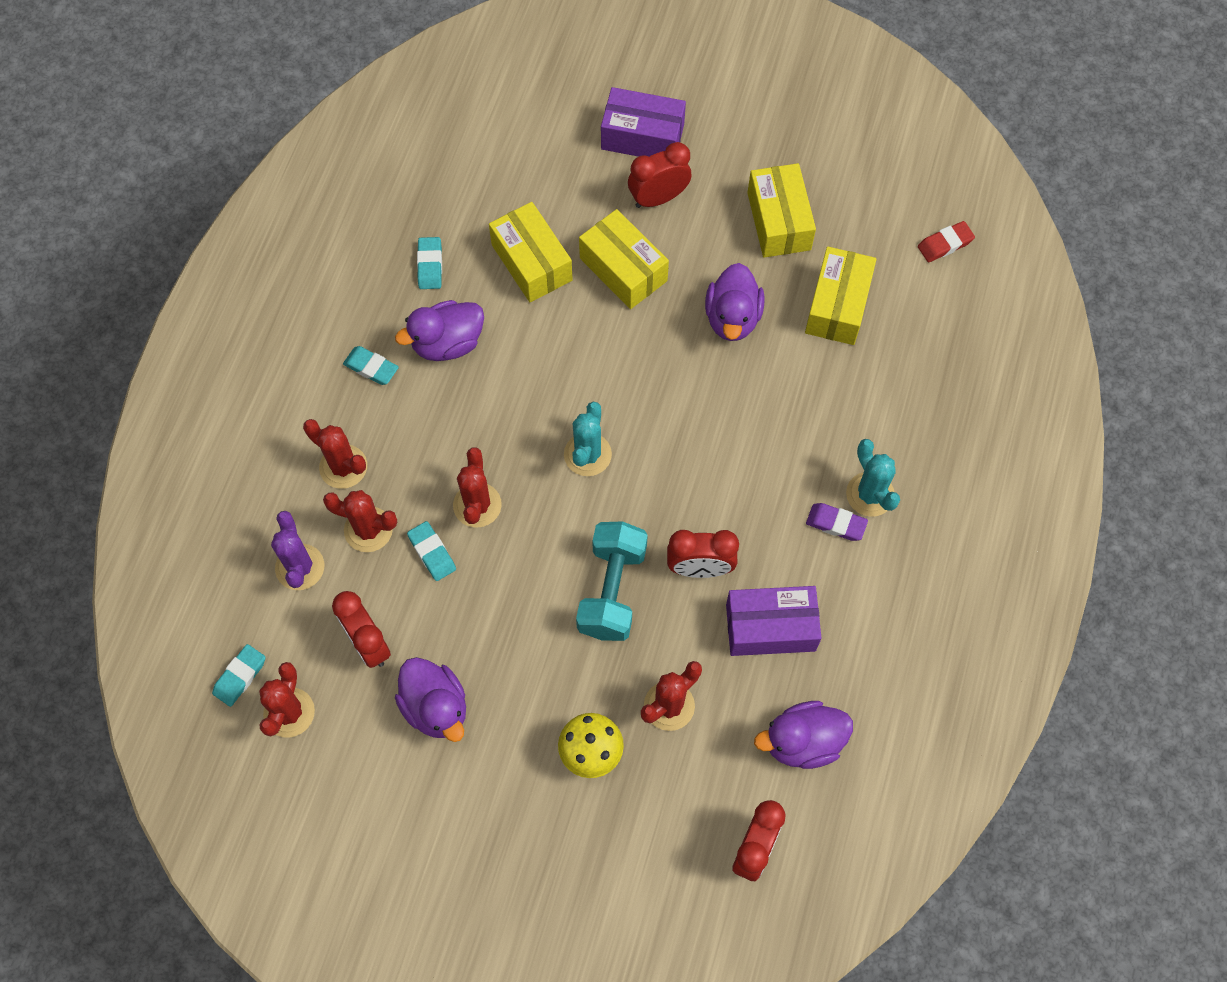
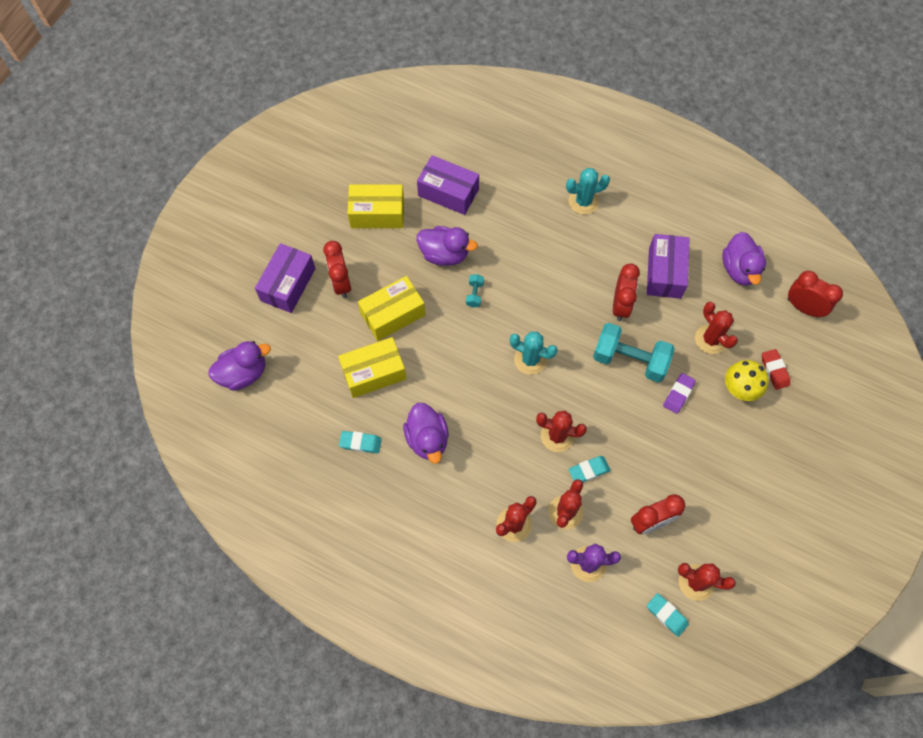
camera: 80 degrees left, 0 degrees up
turquoise eraser [343,346,399,385] -> none
purple duck [395,657,466,742] -> purple duck moved to [208,341,271,391]
yellow box [805,246,877,345] -> purple box [417,155,479,215]
purple eraser [806,503,868,541] -> purple eraser moved to [663,373,696,414]
red eraser [918,221,975,262] -> red eraser moved to [762,349,790,390]
none -> turquoise dumbbell [466,274,484,307]

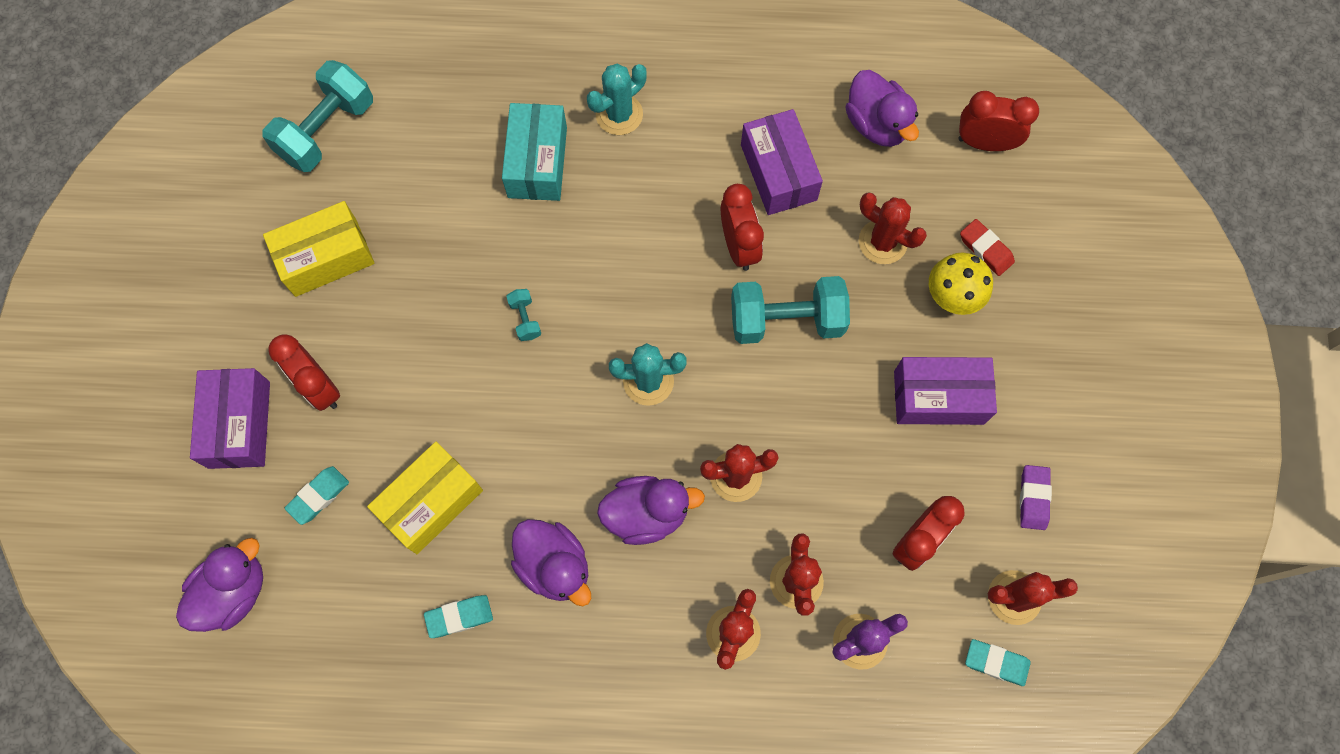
camera: 25 degrees left, 5 degrees up
yellow box [358,276,425,341] -> none
purple box [417,155,479,215] -> purple box moved to [894,357,997,425]
purple duck [417,226,478,266] -> purple duck moved to [597,476,705,545]
turquoise eraser [569,456,610,482] -> turquoise eraser moved to [285,466,349,525]
purple eraser [663,373,696,414] -> purple eraser moved to [1020,465,1052,530]
none -> turquoise dumbbell [262,60,373,172]
none -> turquoise box [502,103,567,201]

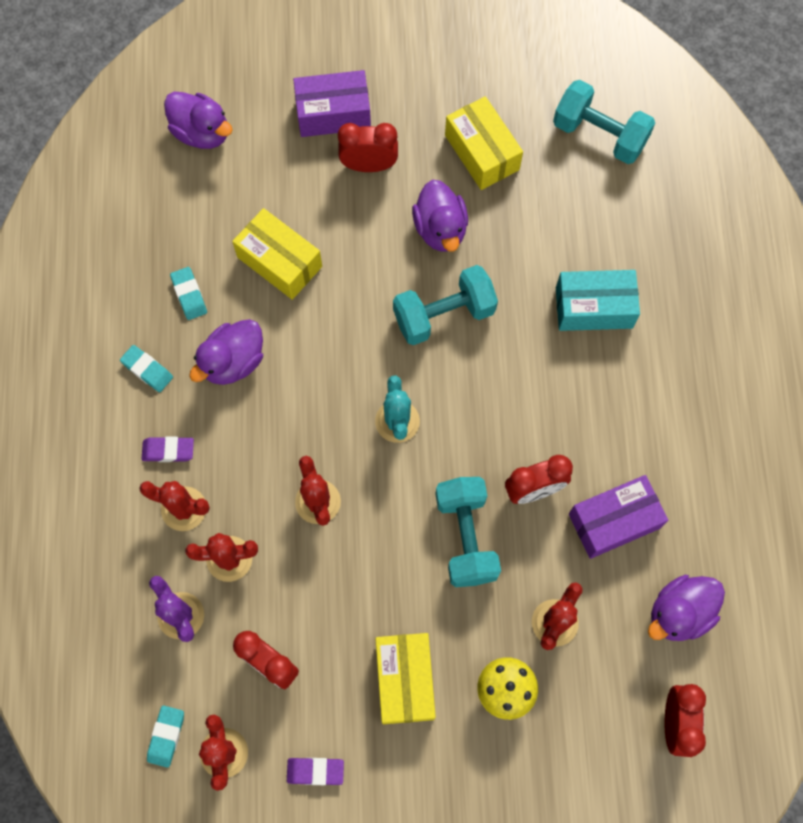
camera: 85 degrees right, 0 degrees up
red clock [269,334,340,411] -> red clock turned 45 degrees clockwise [338,123,398,172]
turquoise eraser [285,466,349,525] -> turquoise eraser moved to [120,345,173,392]
turquoise dumbbell [506,289,541,341] -> turquoise dumbbell [393,265,498,345], size x2.30
turquoise cactus [587,63,647,135] -> none
purple duck [597,476,705,545] -> purple duck moved to [412,180,468,252]
purple box [894,357,997,425] -> yellow box [375,633,436,724]
red eraser [960,219,1015,276] -> none
none -> purple eraser [142,437,194,462]

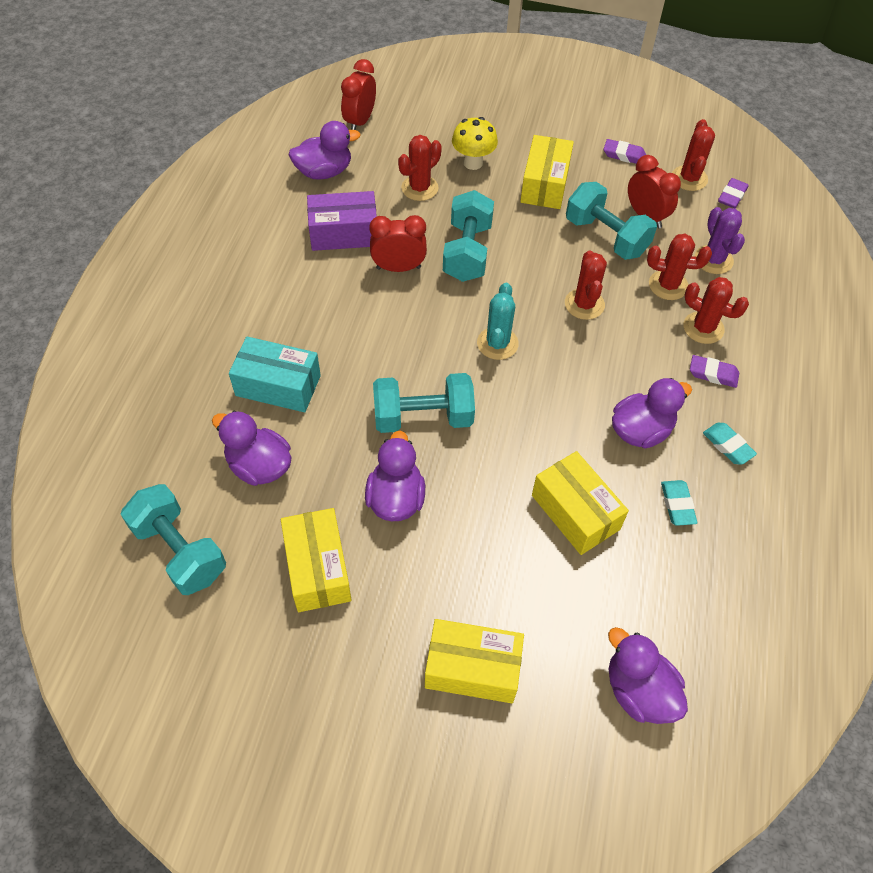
camera: 165 degrees left, 15 degrees down
turquoise eraser [147,705,184,768] -> purple eraser [718,178,748,208]
purple box [293,70,371,137] -> yellow box [425,619,524,703]
red clock [338,123,398,172] -> none
none -> purple duck [212,411,291,486]
none -> turquoise dumbbell [566,182,657,260]

